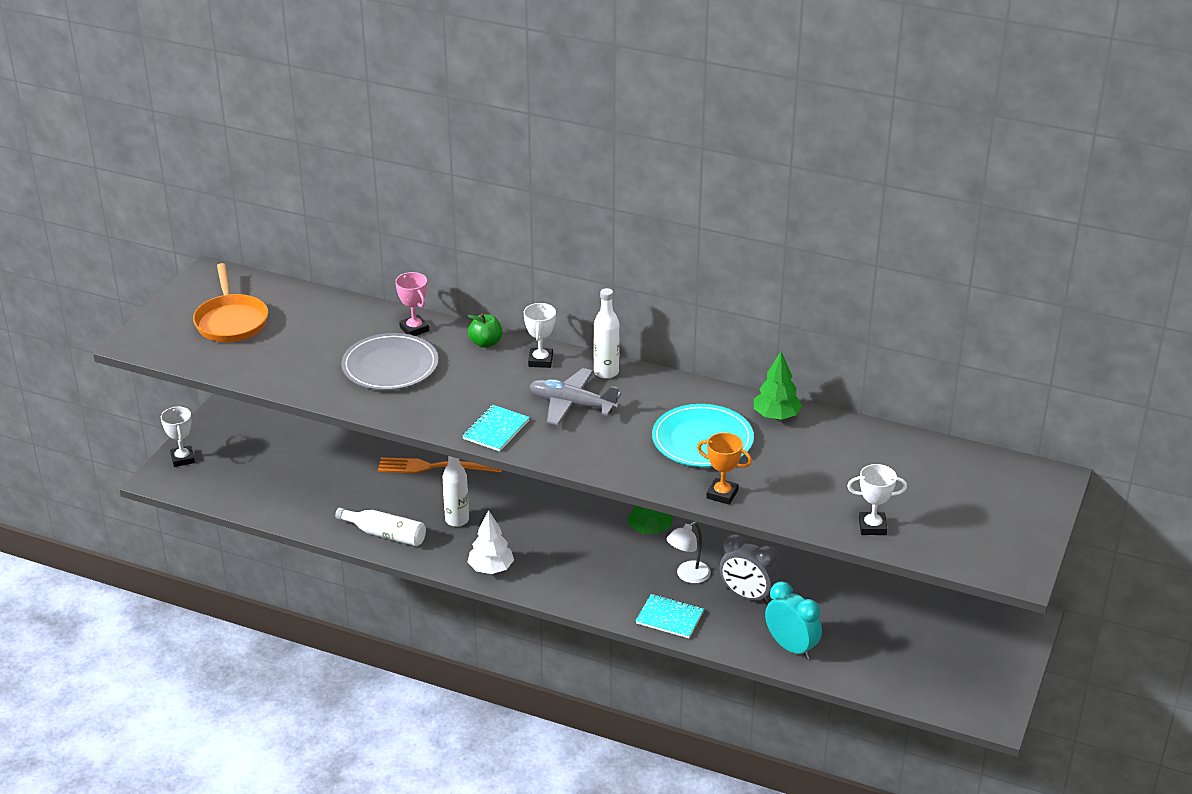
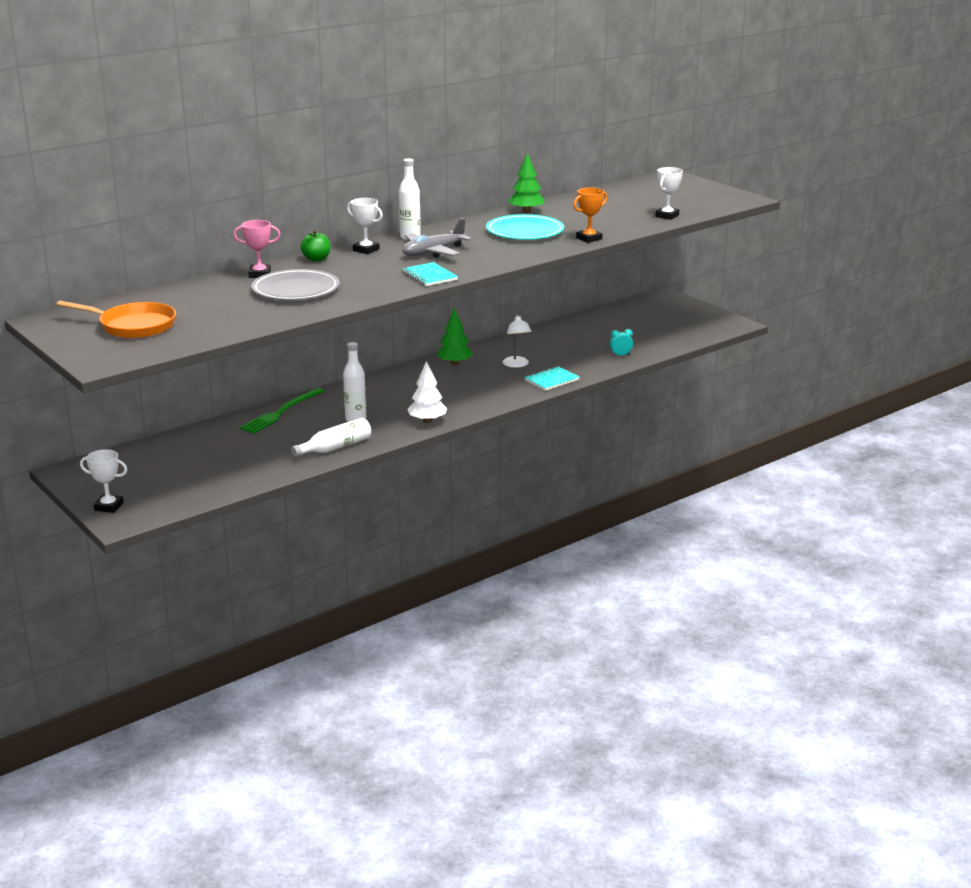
camera: 60 degrees left, 10 degrees down
orange fork [378,457,502,473] -> green fork [239,388,324,433]
grey clock [720,534,779,604] -> none
turquoise clock [765,581,822,659] -> turquoise clock [610,329,633,356], size x0.52

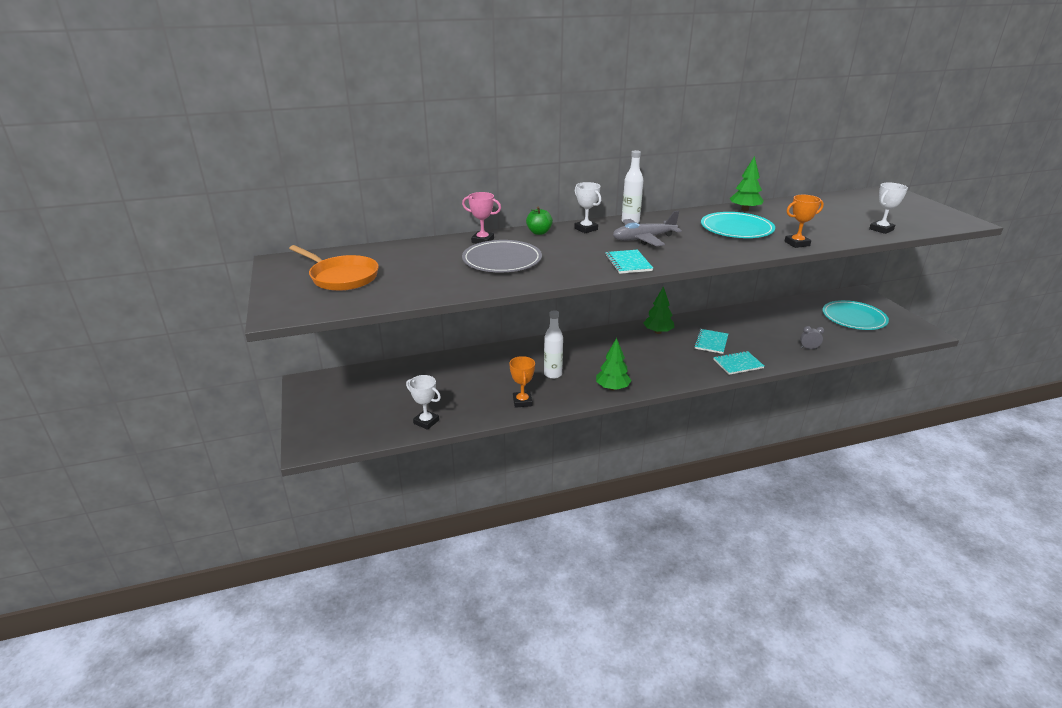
camera: 20 degrees right, 5 degrees up
white trophy [80,449,128,513] -> white trophy moved to [406,375,441,430]
green fork [239,388,324,433] -> none
white bottle [291,418,371,457] -> orange trophy [509,356,535,408]
white tree [407,361,447,423] -> green tree [596,338,632,390]
white lamp [503,314,532,368] -> turquoise notebook [694,329,728,354]
turquoise clock [610,329,633,356] -> grey clock [800,326,824,349]
none -> turquoise plate [822,300,889,330]

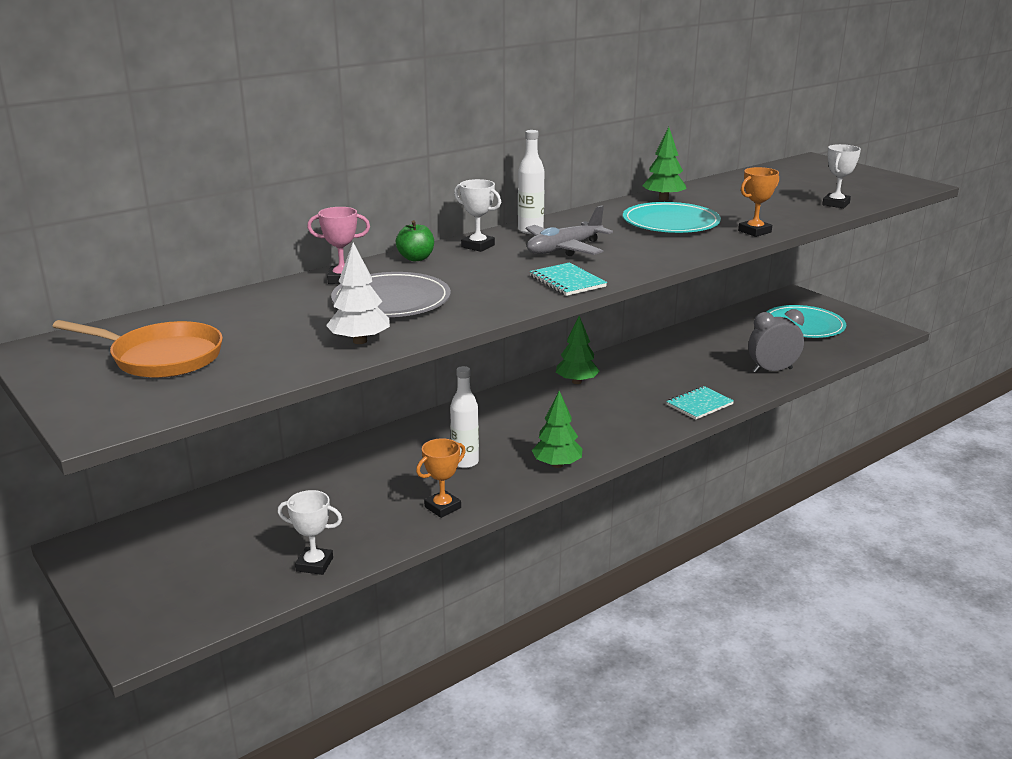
camera: 20 degrees left, 5 degrees down
orange trophy [509,356,535,408] -> orange trophy turned 75 degrees clockwise [416,438,466,518]
turquoise notebook [694,329,728,354] -> none
grey clock [800,326,824,349] -> grey clock [748,309,804,373], size x1.94
none -> white tree [326,243,390,344]

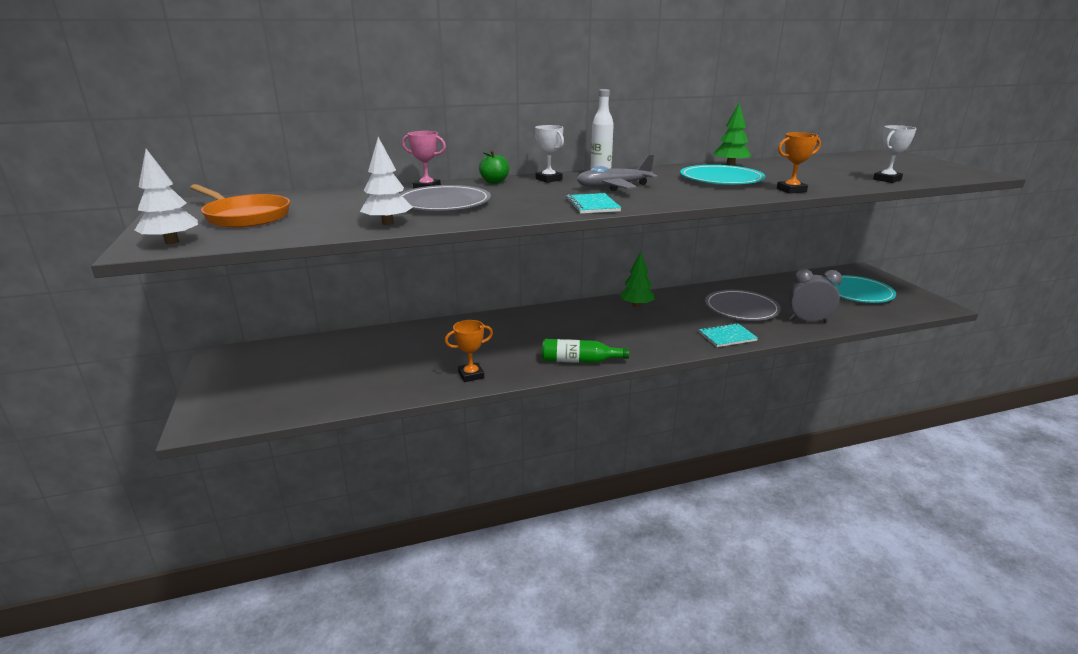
camera: 20 degrees right, 0 degrees up
white trophy [278,490,342,575] -> none
white bottle [450,366,479,468] -> none
green tree [532,391,583,468] -> green bottle [542,339,629,363]
none -> white tree [135,149,198,244]
none -> grey plate [705,290,781,321]

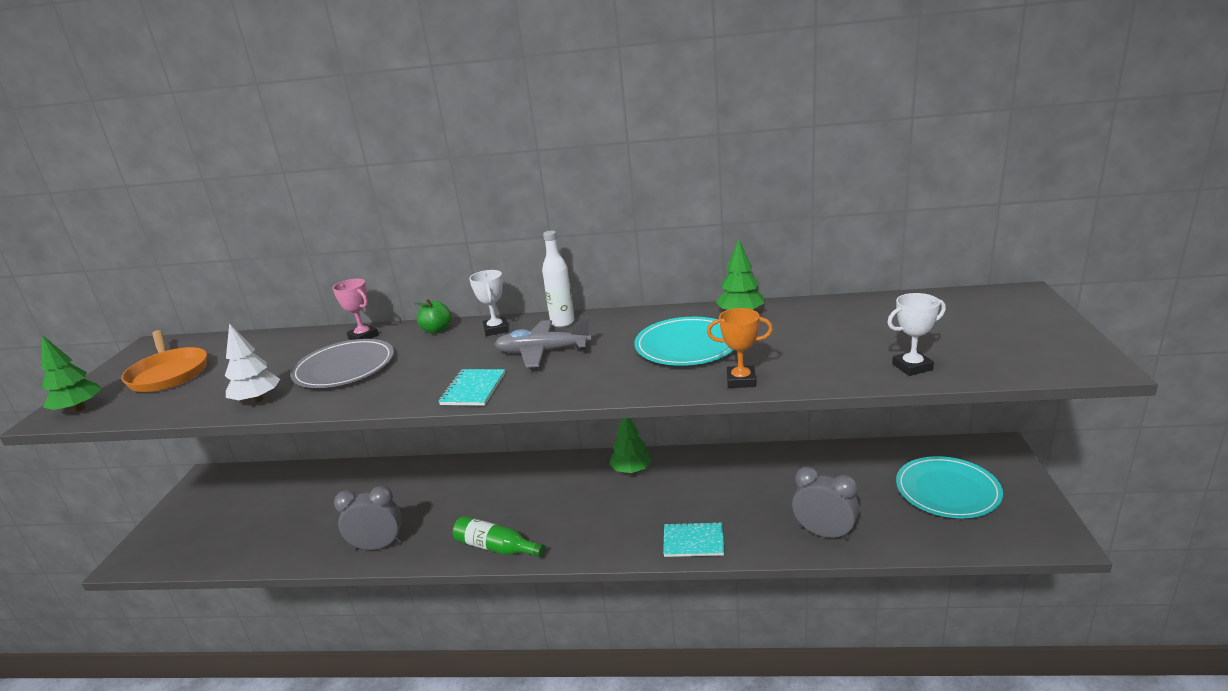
camera: 25 degrees right, 0 degrees up
white tree [135,149,198,244] -> green tree [41,335,102,412]
orange trophy [445,320,493,382] -> grey clock [334,486,402,550]
grey plate [705,290,781,321] -> none

